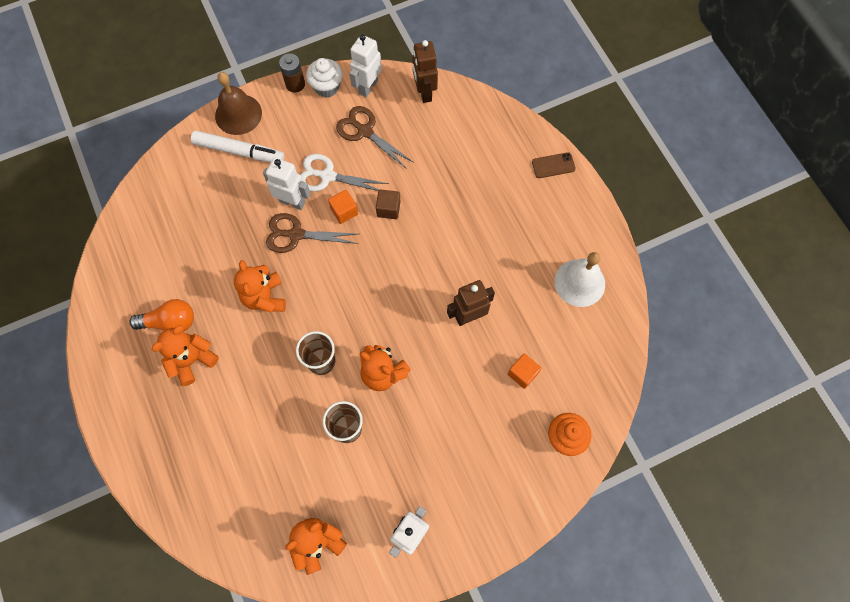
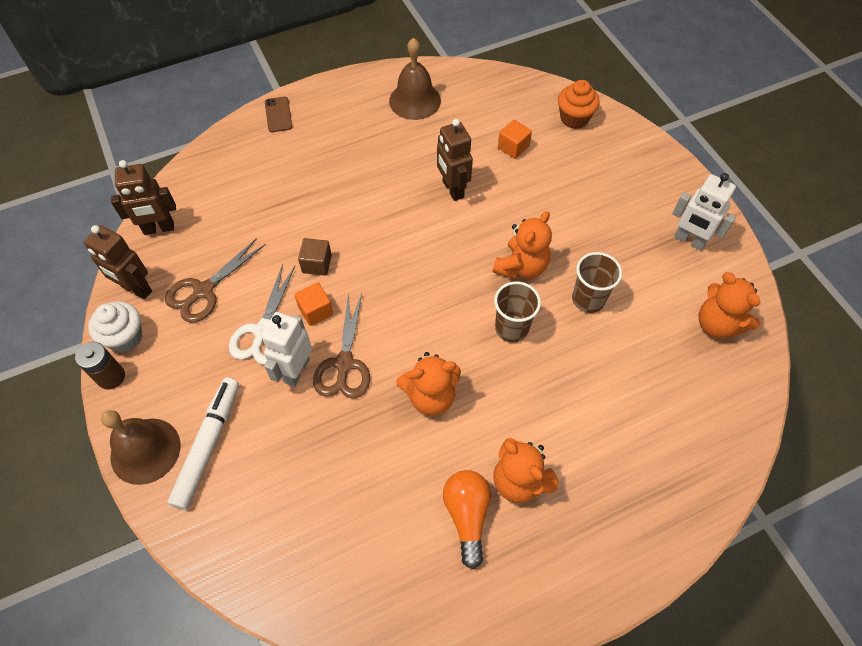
camera: 90 degrees left, 10 degrees down
white robot [350,34,382,97] -> brown robot [84,225,152,299]
white bell [555,252,605,307] -> brown bell [389,38,441,120]

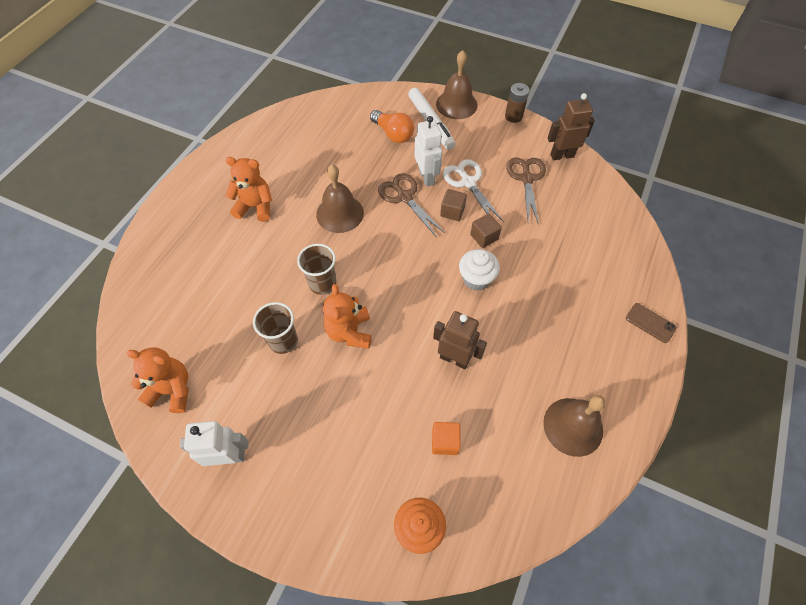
camera: 140 degrees right, 0 degrees up
white cupcake [88,301,142,352] -> white cupcake moved to [459,249,500,291]
brown robot [111,160,176,235] -> none
orange cube [295,283,333,326] -> brown cube [440,189,467,221]
orange teddy bear [396,352,461,416] -> brown bell [316,165,364,233]
orange light bulb [443,470,491,569] -> orange light bulb moved to [370,110,414,143]

